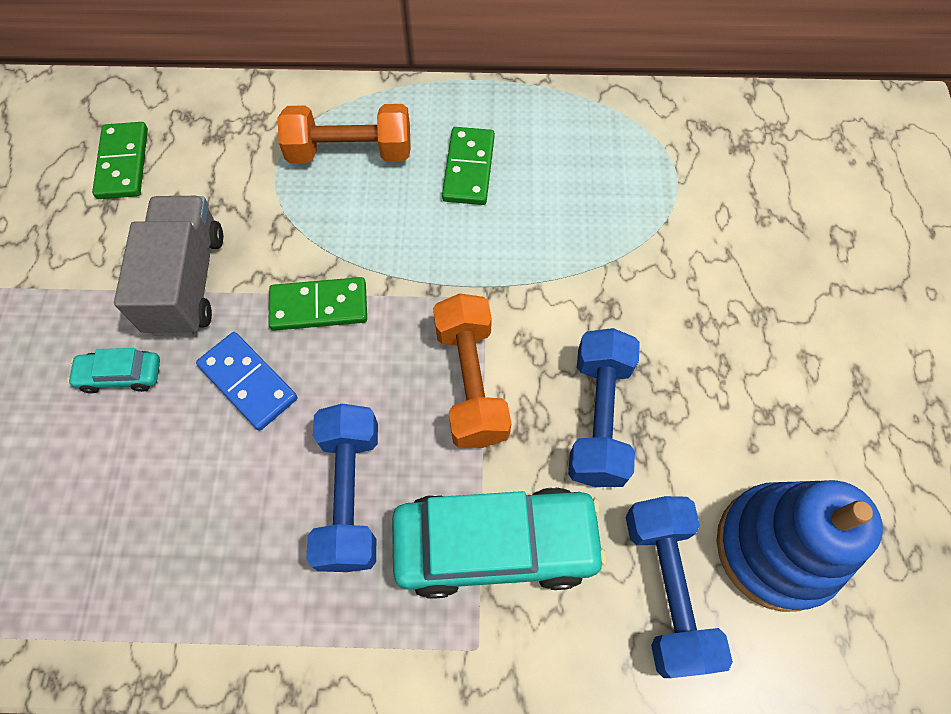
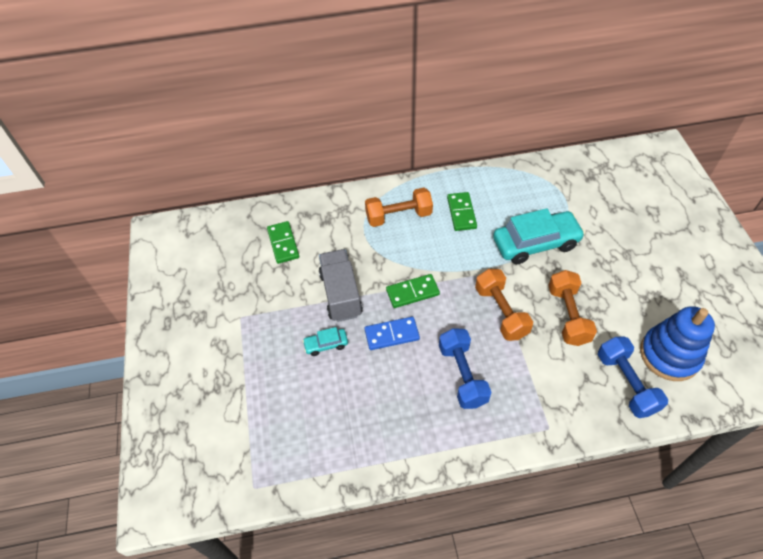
camera: 10 degrees left, 10 degrees down
blue domino [196,332,297,431] -> blue domino turned 45 degrees counterclockwise [364,317,420,350]
turquoise car [392,487,607,599] -> turquoise car moved to [493,208,585,264]
blue dumbbell [568,328,640,487] -> orange dumbbell [548,270,597,346]

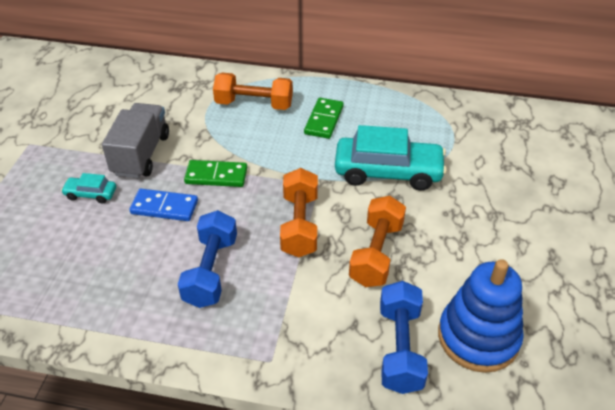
camera: 20 degrees right, 10 degrees down
green domino [267,221,299,264] -> none

